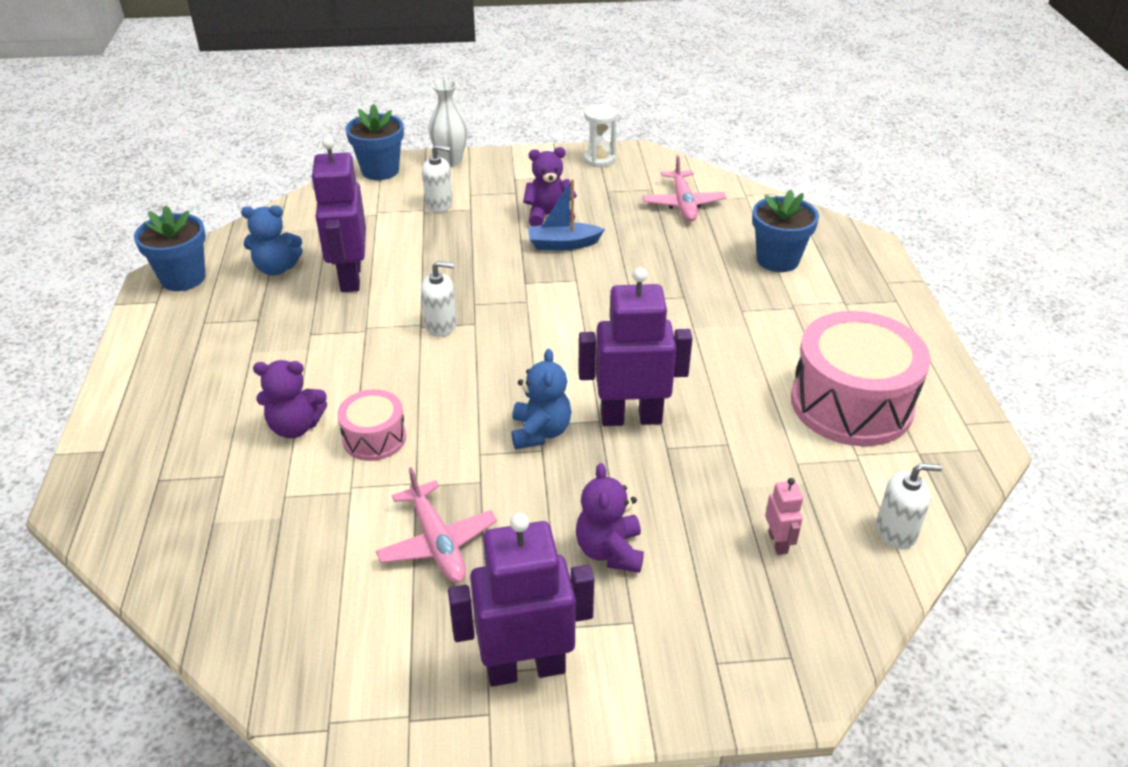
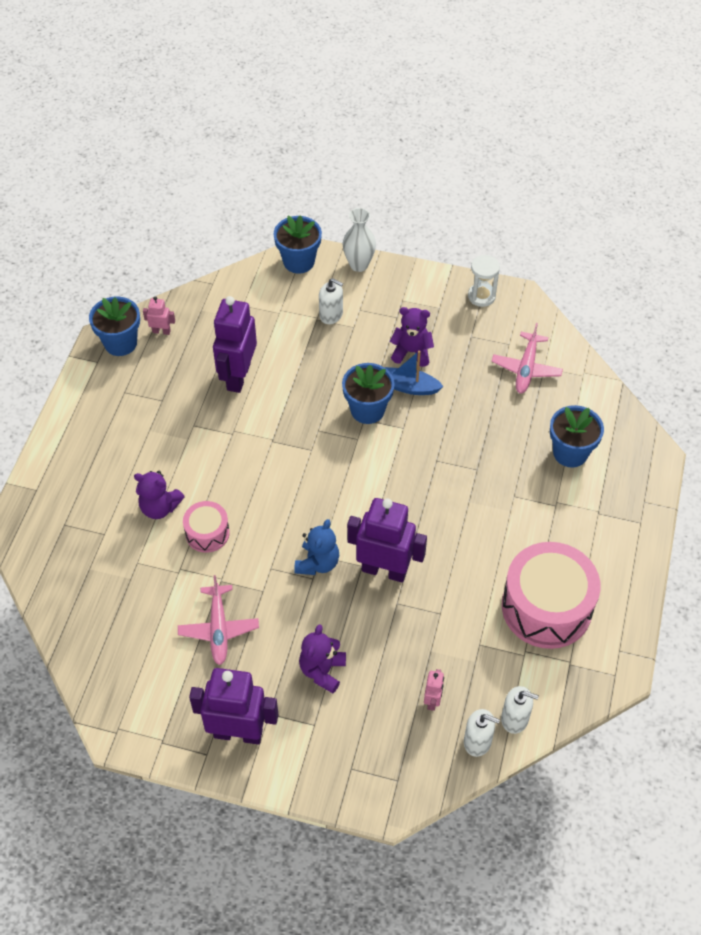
camera: 20 degrees right, 15 degrees up
blue teddy bear [241,205,303,276] -> none
white soap dispenser [421,261,457,337] -> white soap dispenser moved to [464,709,500,757]
none -> pink robot [143,296,175,335]
none -> blue flower pot [342,363,395,424]

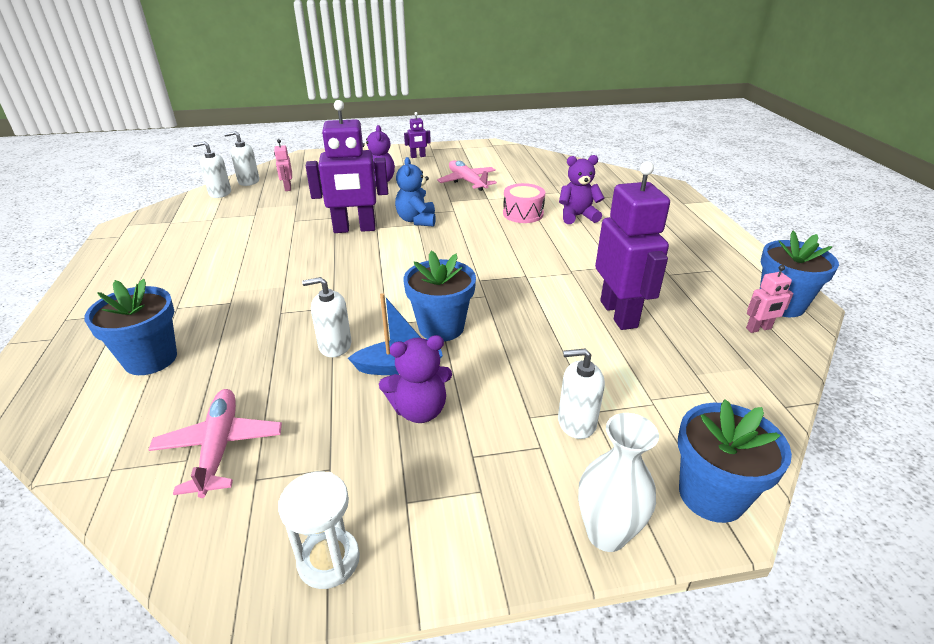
camera: 155 degrees right, 20 degrees down
purple robot [189,668,278,745] -> purple robot [404,112,431,158], size x0.45
pink drum [502,542,601,649] -> none
none -> white soap dispenser [302,277,351,357]

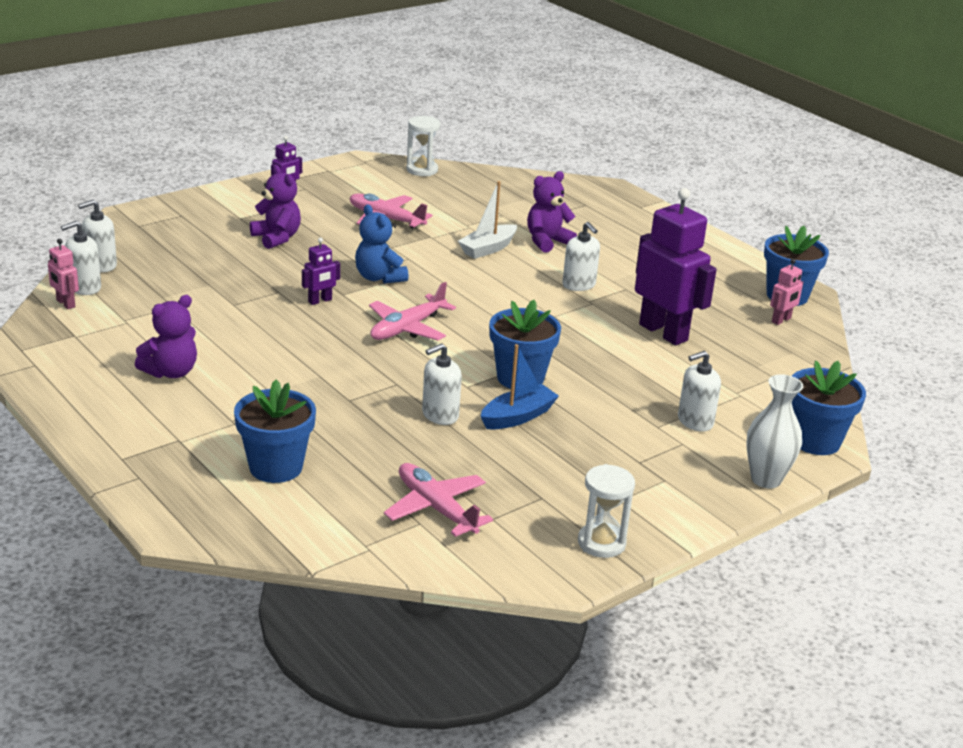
camera: 30 degrees left, 5 degrees down
pink robot [274,139,292,191] -> pink robot moved to [48,239,79,309]
purple robot [306,100,388,233] -> purple robot [302,238,340,305], size x0.45
purple teddy bear [379,335,452,423] -> purple teddy bear moved to [135,295,197,378]
pink drum [503,183,545,223] -> white boat [458,181,517,259]
none -> pink plane [369,282,456,341]
none -> white hourglass [407,116,440,176]
none -> white soap dispenser [562,222,600,291]

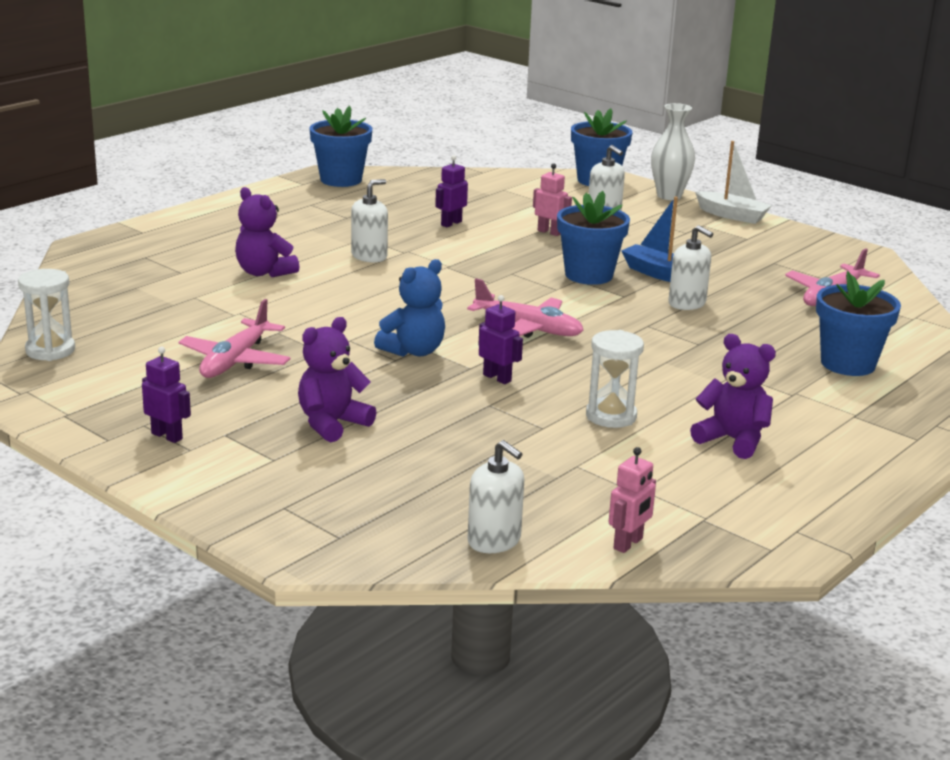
camera: 100 degrees left, 5 degrees down
white soap dispenser [61,221,101,295] -> none
white boat [458,181,517,259] -> white boat moved to [695,141,772,224]
white hourglass [578,464,635,558] -> white hourglass moved to [586,330,644,428]
purple robot [635,188,717,345] -> purple robot [435,155,468,227], size x0.45
pink robot [770,259,803,325] -> pink robot moved to [533,163,572,236]

